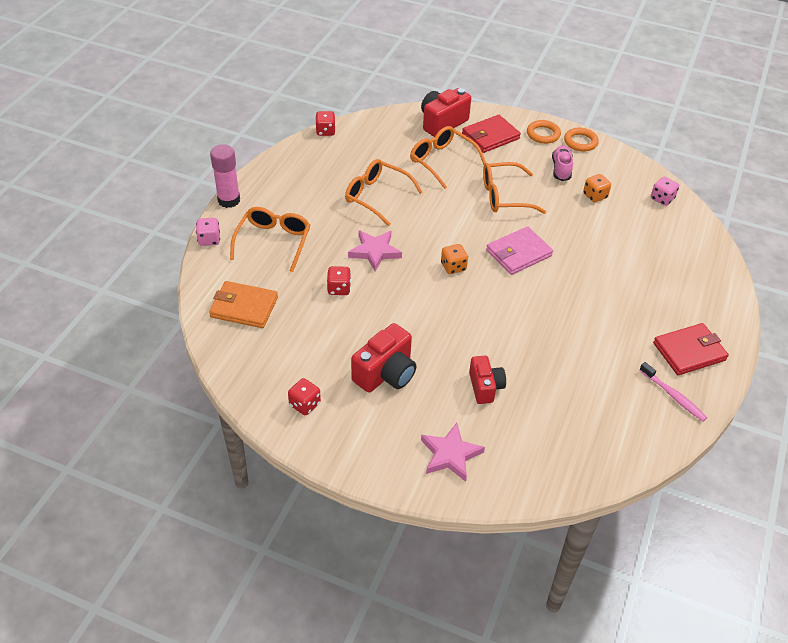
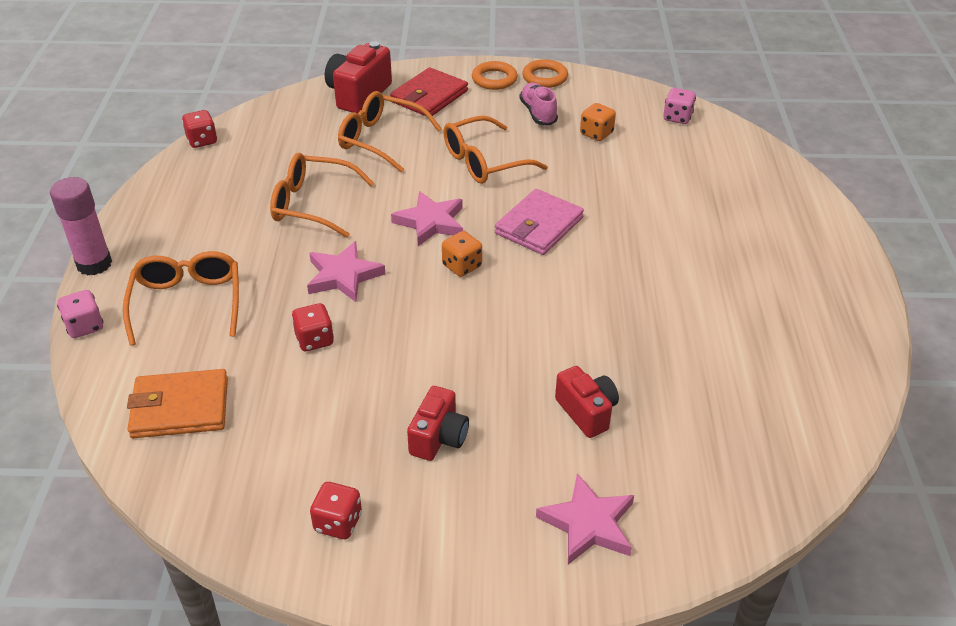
camera: 20 degrees left, 5 degrees down
red camera [351,323,416,393] -> red camera [407,386,469,461], size x0.66
pink toothbrush [639,362,707,422] -> none
red wallet [653,323,729,375] -> none
none -> pink star [391,191,463,246]

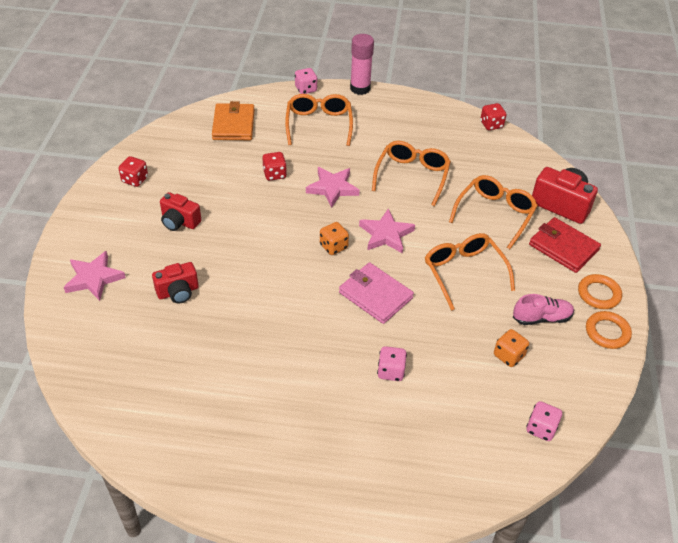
camera: 95 degrees right, 5 degrees up
orange glasses [123,251,239,346] -> orange glasses turned 90 degrees counterclockwise [285,94,353,146]
none -> pink dice [377,346,407,381]

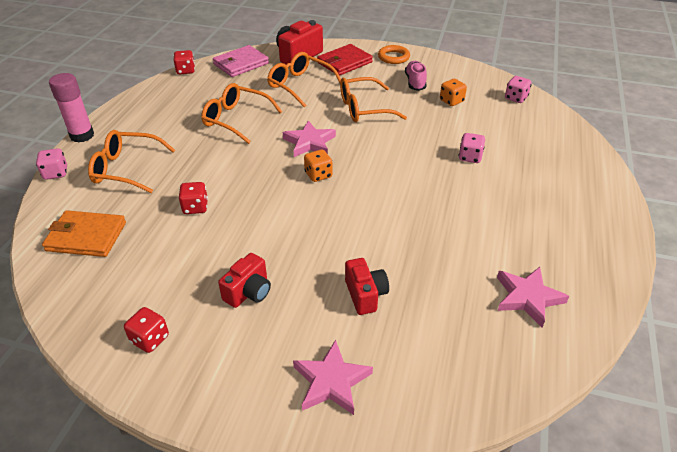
camera: 80 degrees left, 5 degrees down
pink star [306,167,359,208] -> pink star moved to [497,267,569,327]
pink wallet [339,262,414,324] -> pink wallet moved to [213,45,269,77]
orange ring [586,311,632,349] -> none

